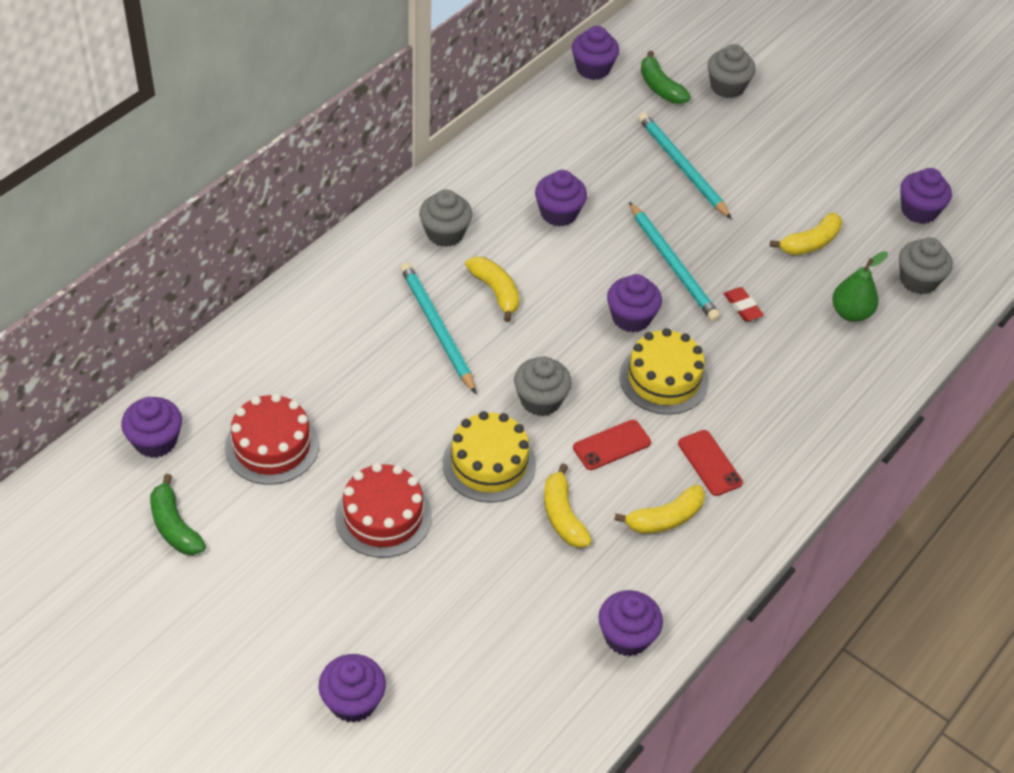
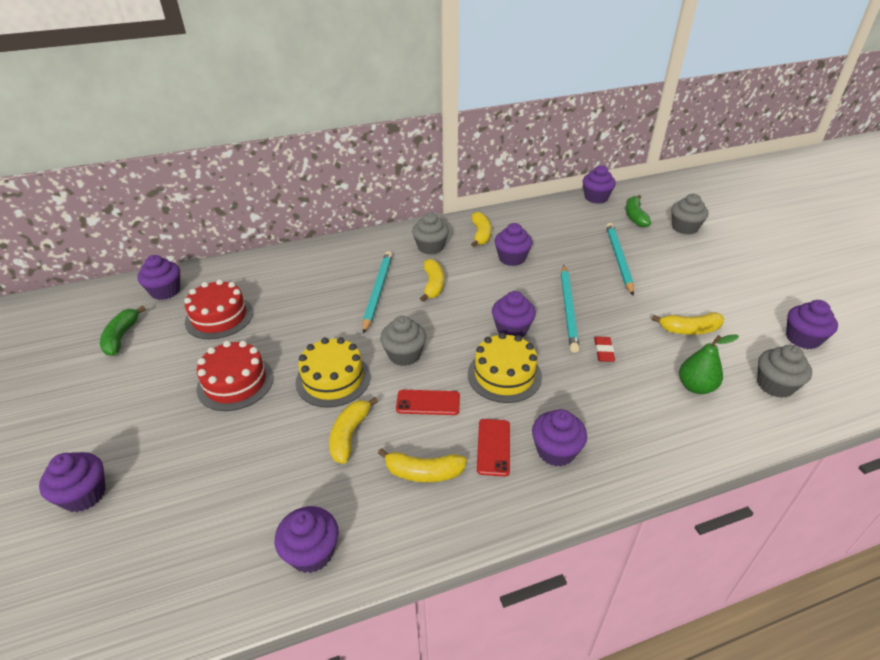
camera: 35 degrees right, 10 degrees down
none -> yellow banana [471,212,491,247]
none -> purple cupcake [532,409,587,466]

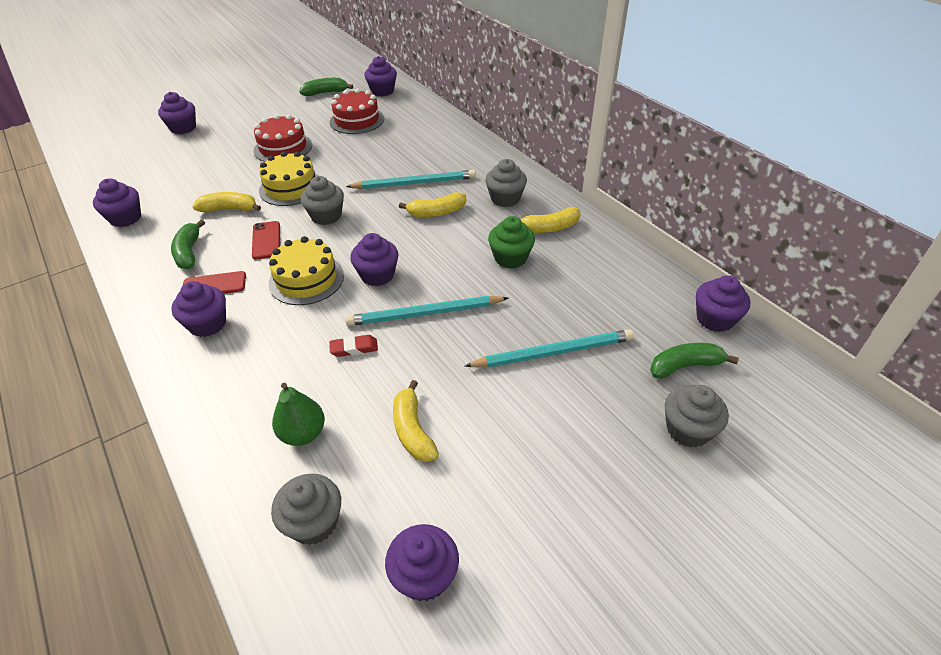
camera: 75 degrees right, 5 degrees up
yellow banana [378,448,467,482] -> green banana [171,220,205,269]
purple cupcake [495,223,532,266] -> green cupcake [488,216,535,269]

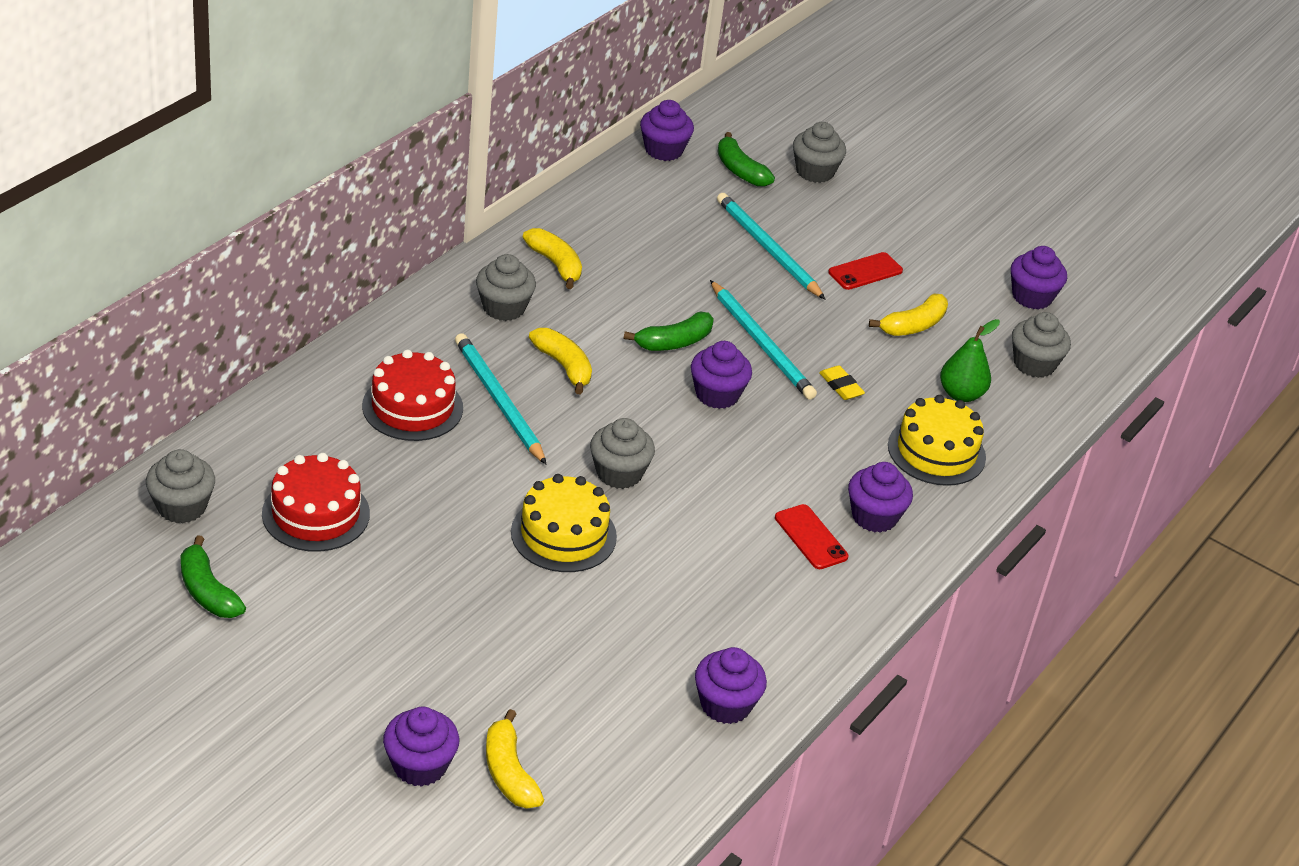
camera: 115 degrees left, 5 degrees down
green banana [171,220,205,269] -> green banana moved to [624,311,714,351]
yellow banana [192,192,261,213] -> yellow banana moved to [486,709,544,809]
red phone [252,221,280,260] -> red phone moved to [828,252,903,290]
red cake [254,114,312,162] -> red cake moved to [362,350,463,441]
yellow cake [269,236,344,305] -> yellow cake moved to [888,395,986,486]
red eraser [329,335,378,357] -> yellow eraser [819,365,865,400]
purple cupcake [364,56,397,96] -> grey cupcake [146,449,215,523]
green cupcake [488,216,535,269] -> none

